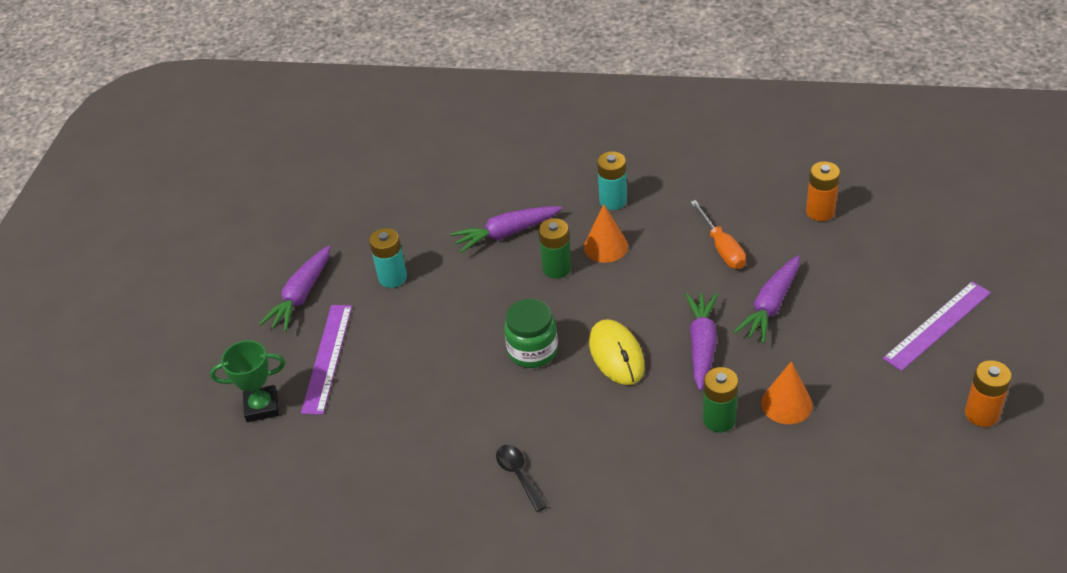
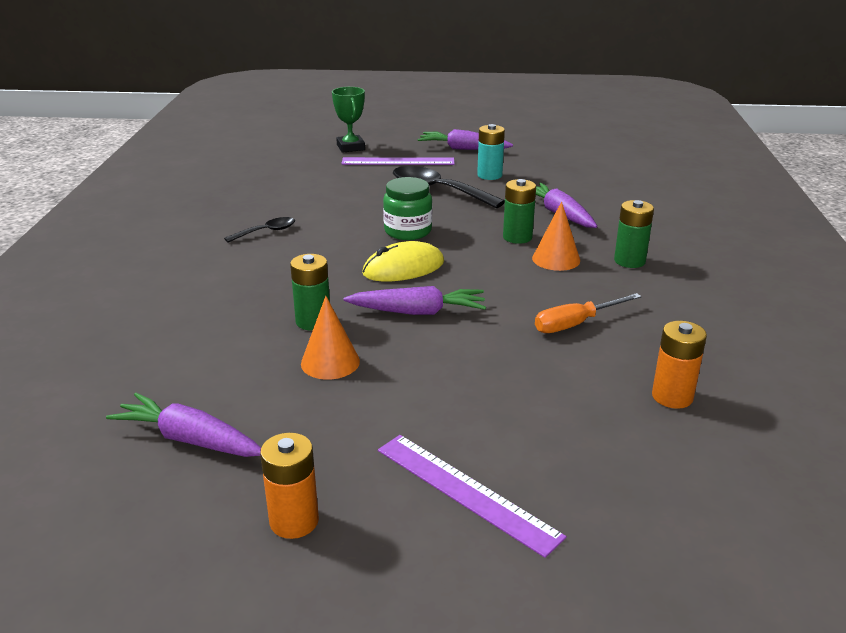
camera: 80 degrees right, 15 degrees down
turquoise battery [597,151,627,210] -> green battery [614,200,654,268]
purple carrot [734,256,800,343] -> purple carrot moved to [106,393,261,457]
none -> black spoon [393,166,505,208]

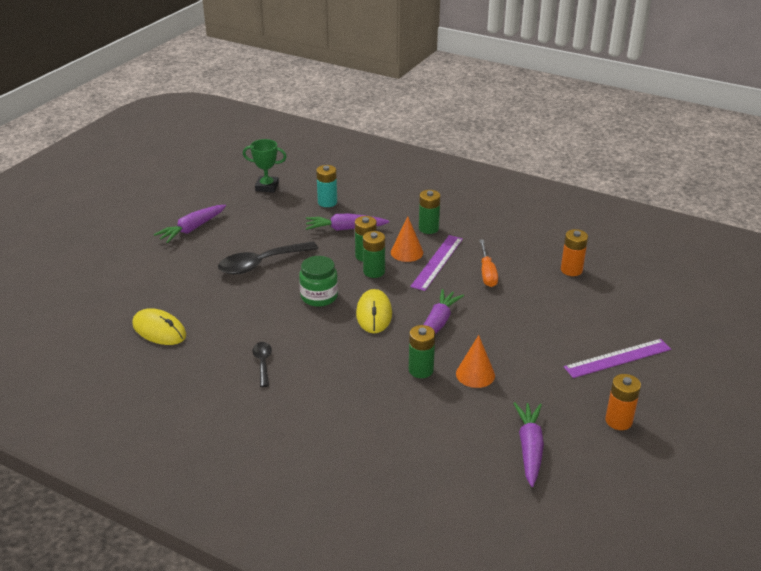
camera: 65 degrees left, 5 degrees up
purple carrot [106,393,261,457] -> purple carrot turned 135 degrees clockwise [513,402,544,487]
green trophy [332,87,365,153] -> green trophy moved to [243,139,287,192]
purple ruler [341,157,455,165] -> purple ruler moved to [410,235,463,291]
turquoise battery [477,124,505,180] -> turquoise battery moved to [316,165,337,207]
none -> yellow mouse [132,308,186,345]
none -> green battery [363,231,385,278]

